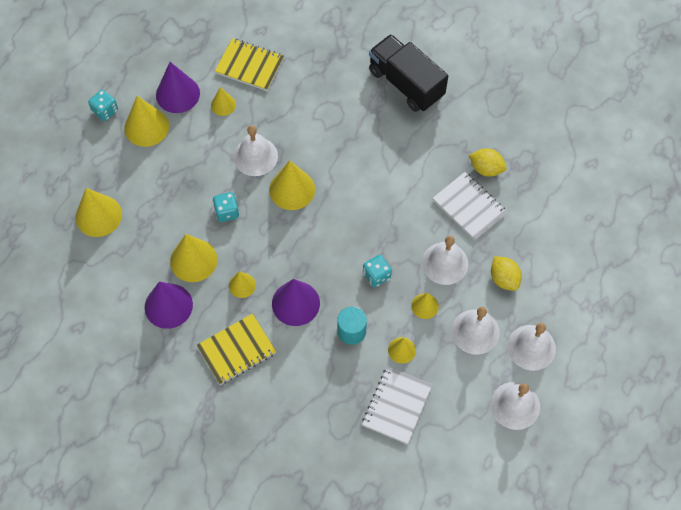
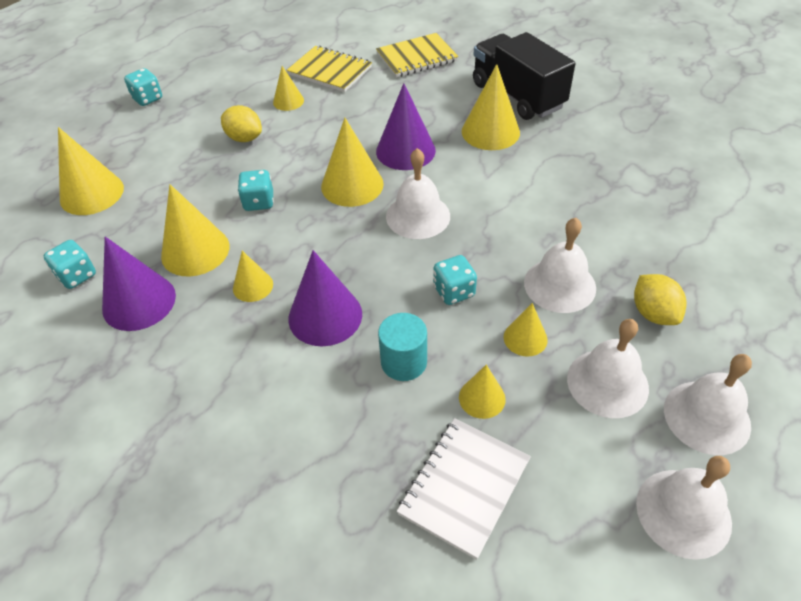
camera: 10 degrees right, 15 degrees down
yellow cone [124,96,169,147] -> yellow cone moved to [462,64,520,150]
purple cone [156,62,200,113] -> purple cone moved to [376,83,436,170]
yellow notebook [197,313,276,385] -> yellow notebook moved to [376,33,458,77]
white bell [233,125,278,176] -> white bell moved to [386,148,450,239]
white notebook [433,172,507,240] -> none
yellow lemon [469,148,507,177] -> yellow lemon moved to [221,105,262,142]
none -> turquoise dice [44,240,96,289]

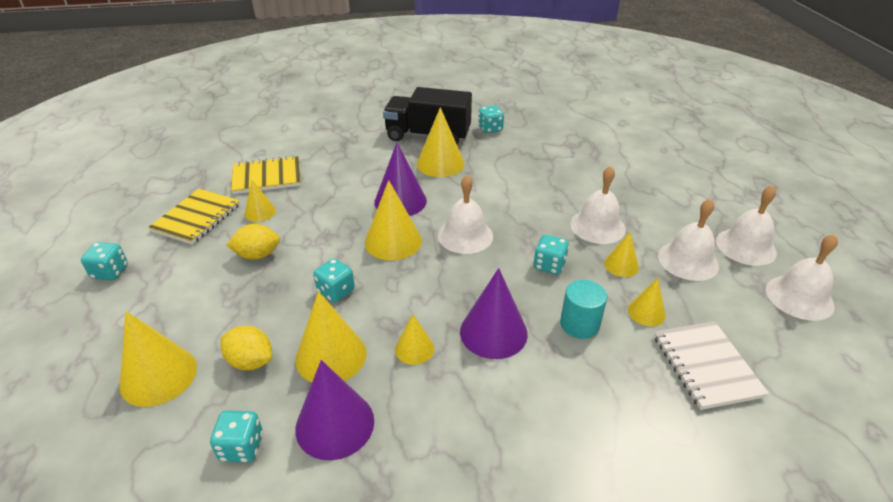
camera: 45 degrees left, 10 degrees down
yellow notebook [376,33,458,77] -> yellow notebook moved to [148,189,240,245]
yellow lemon [634,274,686,325] -> yellow lemon moved to [221,326,272,370]
none -> turquoise dice [478,105,504,134]

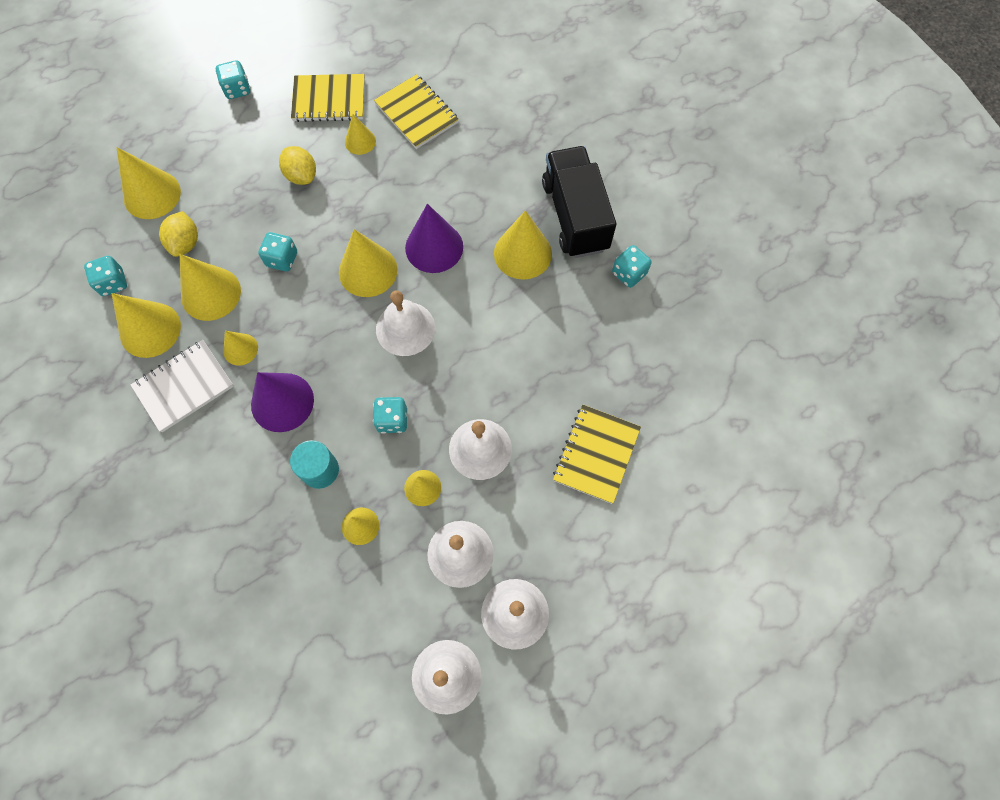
camera: 65 degrees right, 30 degrees up
purple cone [295,360,374,460] -> yellow cone [111,293,181,358]
white notebook [654,321,769,410] -> white notebook moved to [131,340,234,432]
none -> yellow notebook [553,405,641,504]

